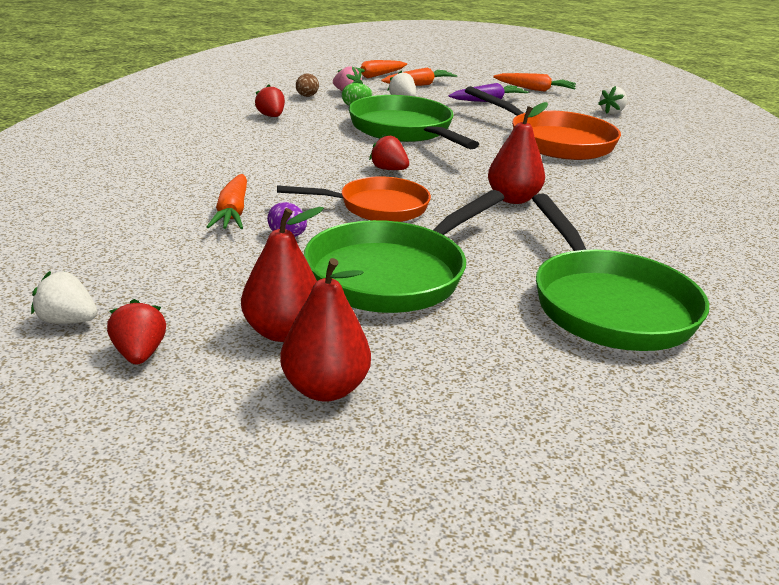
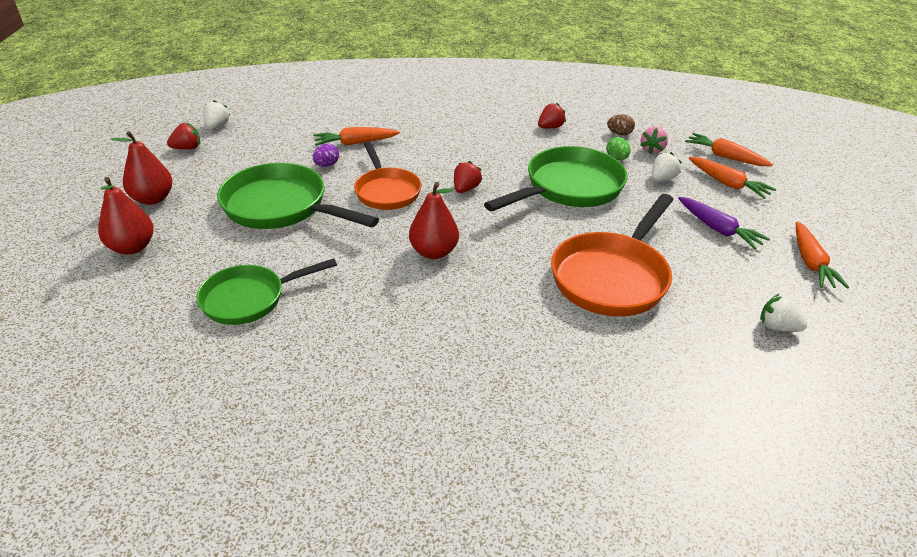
camera: 80 degrees right, 10 degrees up
red pear [241,207,324,342] -> red pear moved to [98,177,154,255]
green pan [532,194,709,351] -> green pan [196,258,337,325], size x0.66

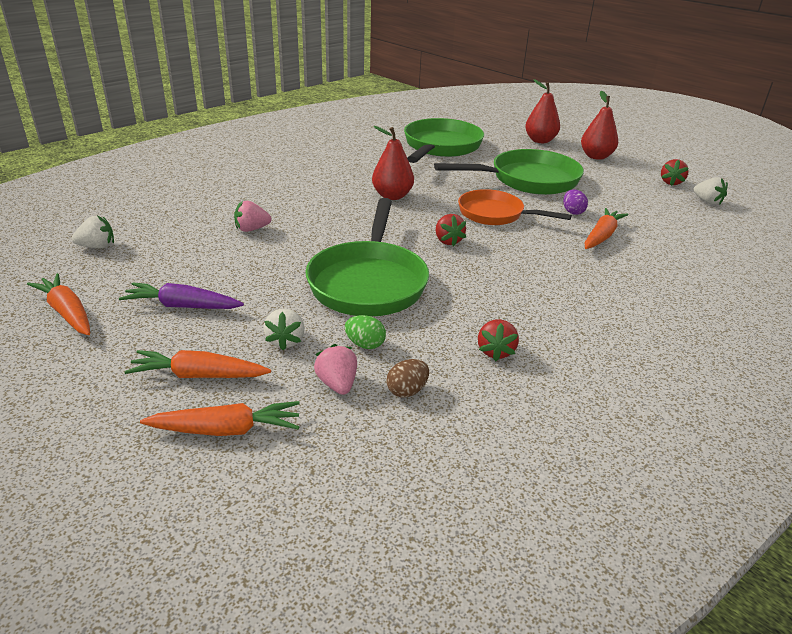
camera: 135 degrees right, 5 degrees down
green pan [196,258,337,325] -> green pan [404,118,484,163], size x1.51
orange pan [551,194,674,316] -> pink strawberry [234,201,272,232]

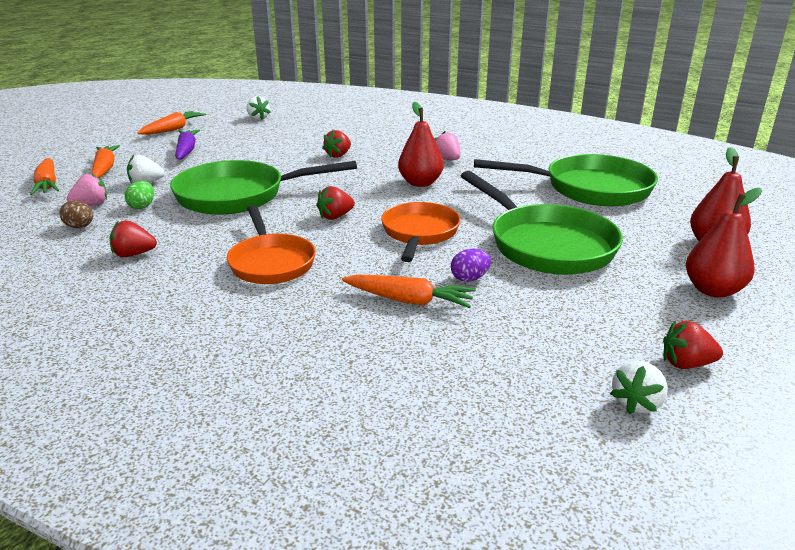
camera: 75 degrees right, 5 degrees down
pink strawberry [234,201,272,232] -> pink strawberry moved to [435,131,460,160]
none -> orange pan [227,205,316,284]
none -> red strawberry [322,130,351,158]

